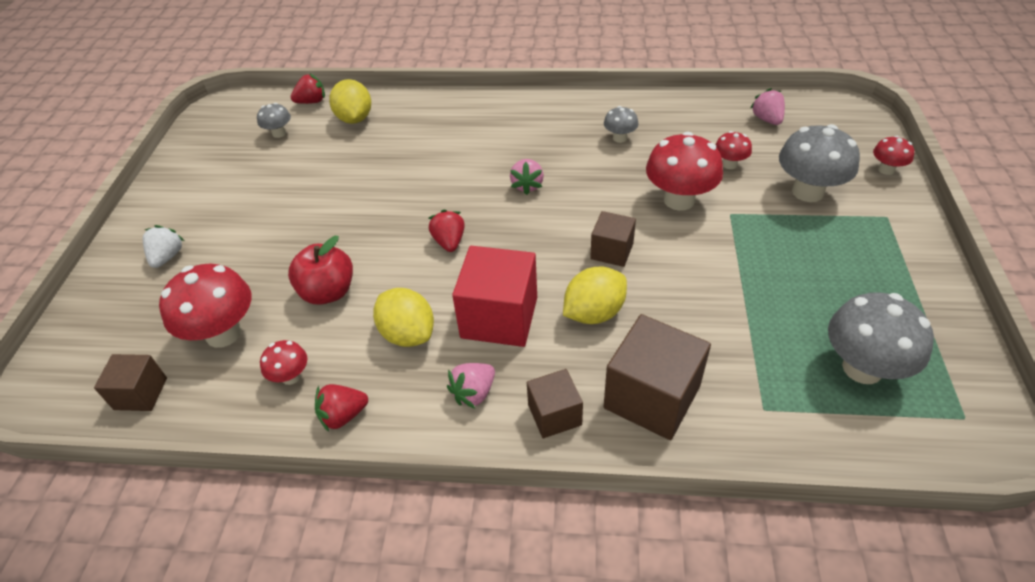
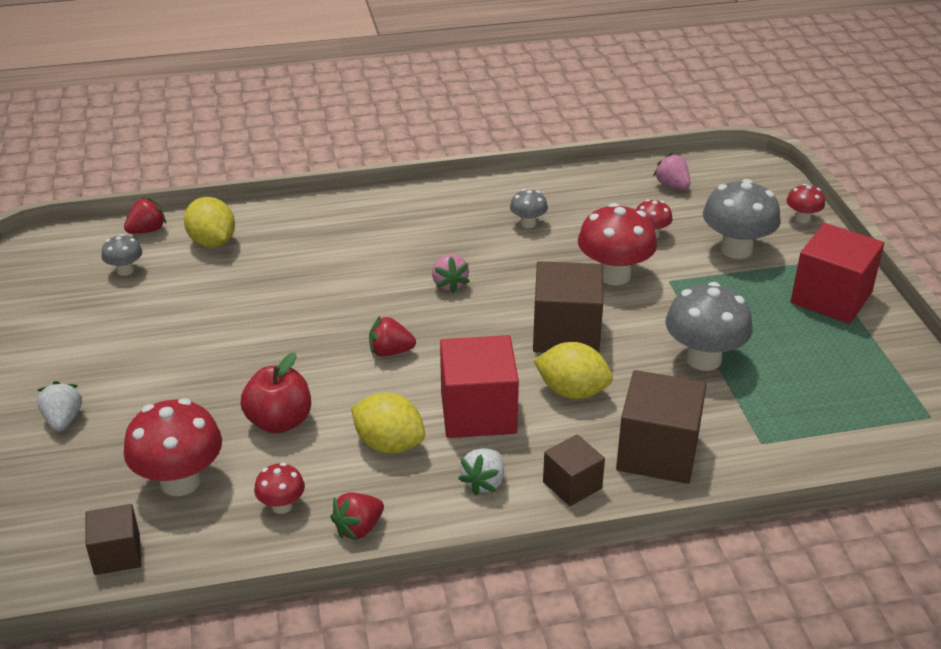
camera: 20 degrees left, 10 degrees down
red strawberry [429,210,465,252] -> red strawberry turned 60 degrees counterclockwise [369,316,416,357]
pink strawberry [447,363,495,408] -> white strawberry [458,448,504,495]
yellow lemon [563,267,627,324] -> yellow lemon turned 75 degrees clockwise [533,342,613,399]
brown cube [590,211,636,267] -> brown cube [533,261,603,353], size x1.74
grey mushroom [828,292,934,384] -> grey mushroom moved to [665,282,753,371]
none -> red cube [791,223,884,324]

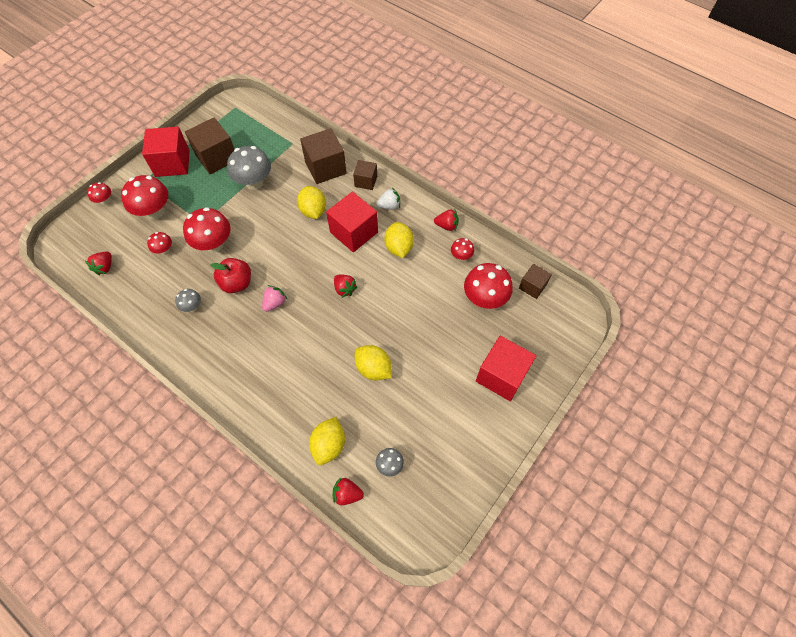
camera: 130 degrees left, 25 degrees up
white strawberry [37,381,82,431] -> red cube [476,336,536,401]
red apple [241,352,311,434] -> red apple moved to [211,258,251,293]
brown cube [533,261,603,353] -> brown cube moved to [185,117,234,174]
pink strawberry [653,153,690,190] -> red strawberry [85,251,112,275]
grey mushroom [703,179,781,259] -> red mushroom [121,175,168,220]
none -> yellow lemon [355,345,392,380]

